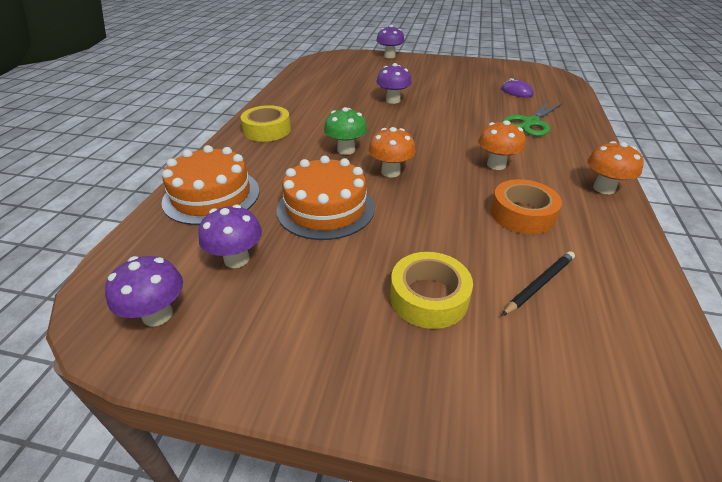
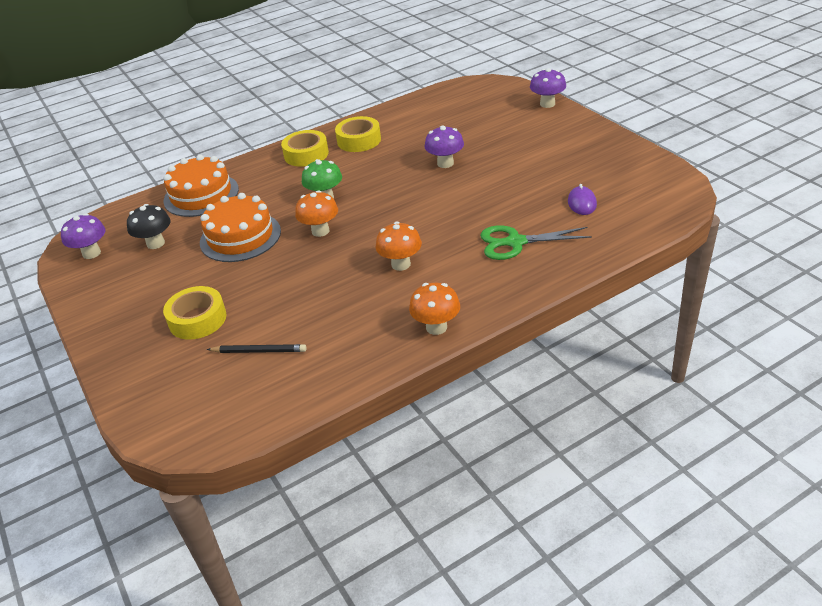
camera: 50 degrees right, 0 degrees up
purple mushroom [198,205,262,268] -> black mushroom [127,204,170,249]
orange tape [490,179,562,234] -> none
none -> yellow tape [335,116,381,152]

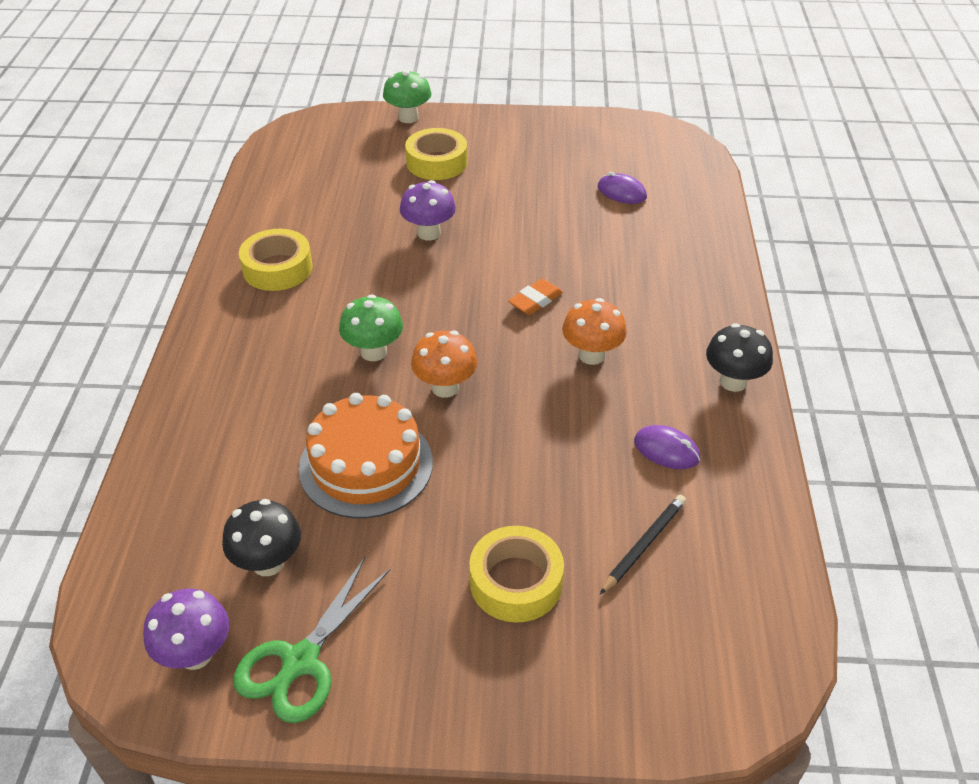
camera: 60 degrees left, 5 degrees up
orange cake [163,154,239,217] -> none
yellow tape [281,130,329,167] -> yellow tape moved to [405,128,467,180]
orange mushroom [409,283,460,335] -> black mushroom [706,323,773,392]
green scissors [480,225,592,260] -> green scissors moved to [233,557,391,723]
purple mushroom [530,68,566,108] -> green mushroom [383,69,432,123]
none -> orange eraser [508,279,563,315]
none -> purple mouse [634,425,700,469]

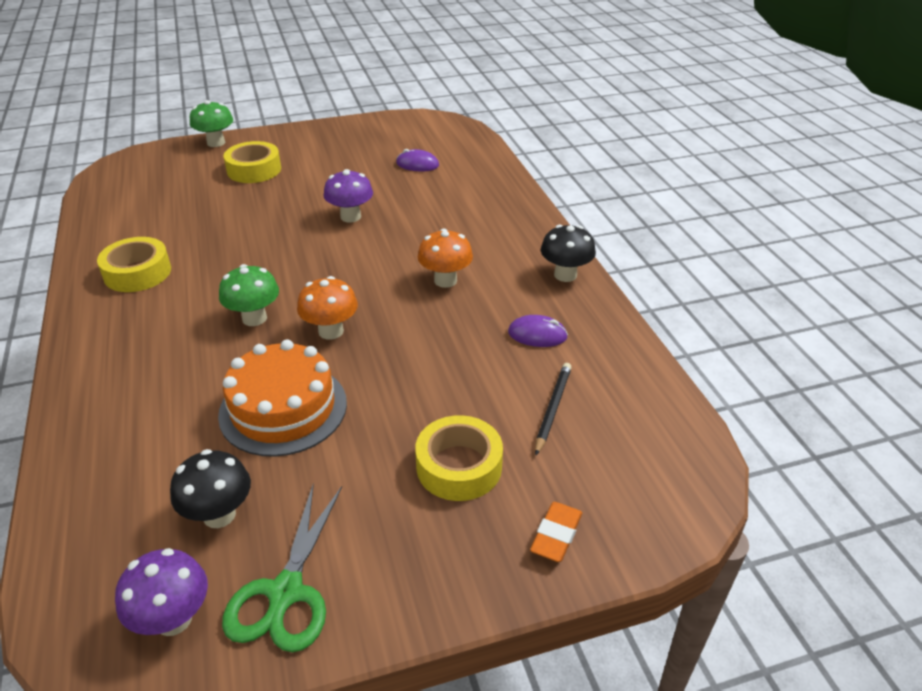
camera: 20 degrees left, 5 degrees down
purple mushroom [400,180,456,240] -> purple mushroom moved to [324,169,373,223]
orange eraser [508,279,563,315] -> orange eraser moved to [530,502,582,562]

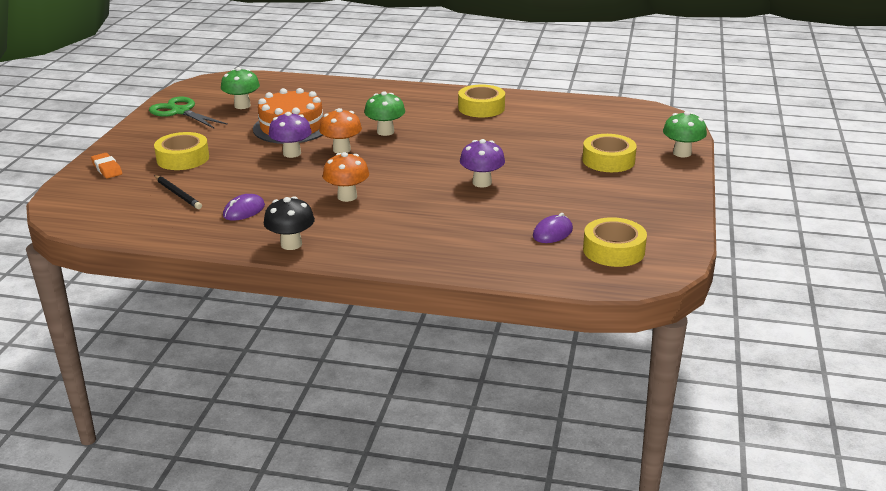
camera: 120 degrees right, 10 degrees down
purple mushroom [115,548,208,636] -> purple mushroom moved to [269,112,312,158]
black mushroom [170,449,251,528] -> green mushroom [221,67,260,109]
none -> yellow tape [583,217,647,267]

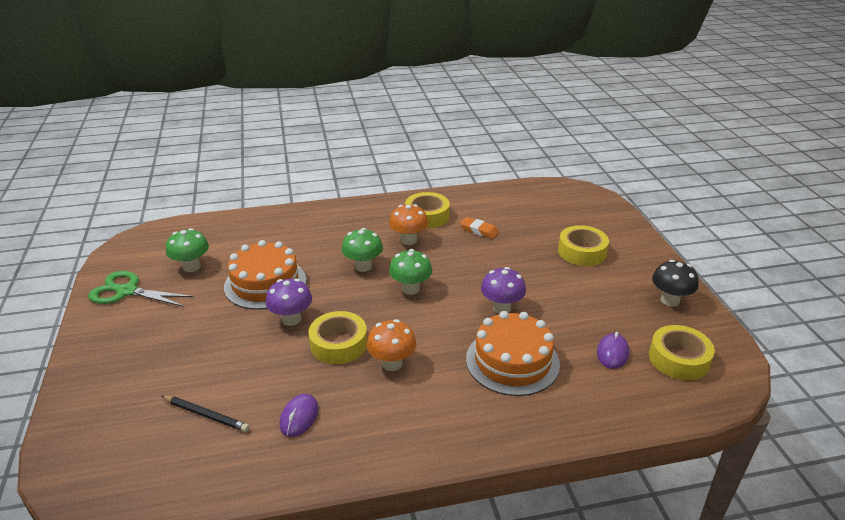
camera: 25 degrees left, 5 degrees up
orange eraser [91,153,122,178] -> orange eraser moved to [460,217,499,239]
yellow tape [154,132,209,170] -> yellow tape moved to [309,311,367,364]
black mushroom [264,196,315,250] -> black mushroom moved to [652,260,699,306]
orange mushroom [319,108,362,153] -> orange mushroom moved to [389,204,428,245]
green mushroom [663,111,707,157] -> green mushroom moved to [389,249,432,295]
none -> orange cake [466,311,560,396]

